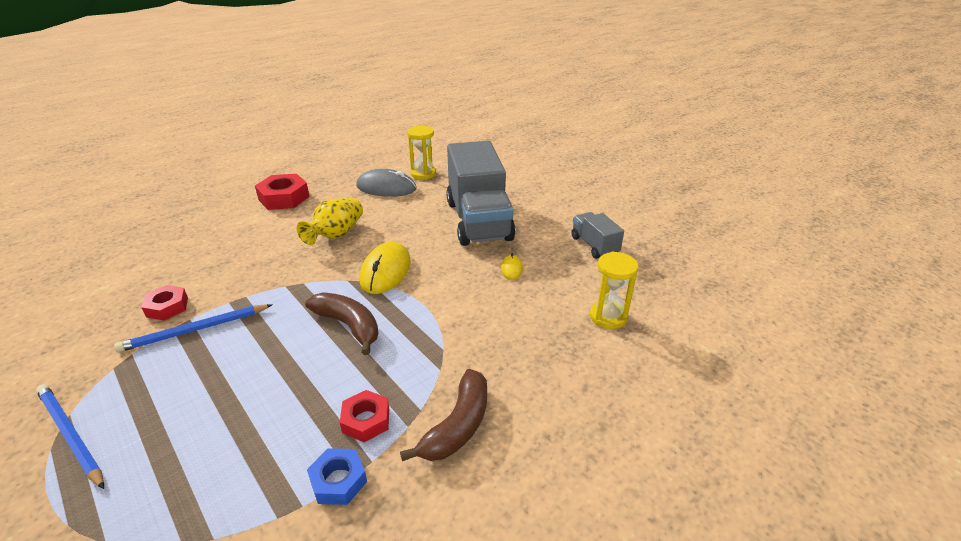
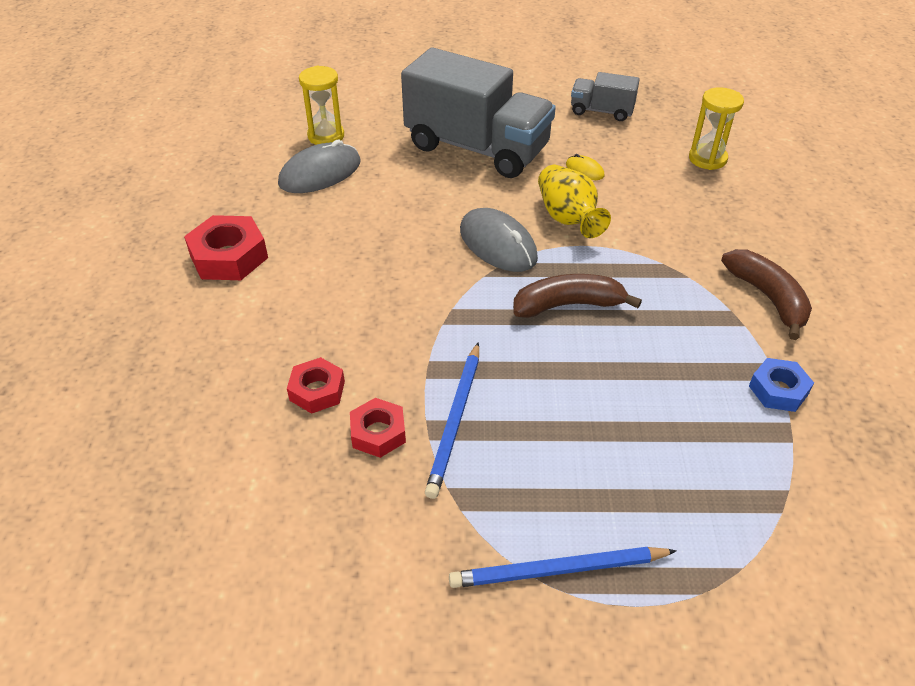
camera: 50 degrees left, 10 degrees up
yellow vase [297,198,363,245] -> yellow vase moved to [538,165,611,238]
red nut [340,390,389,442] -> red nut moved to [287,357,345,414]
yellow mouse [360,242,410,294] -> grey mouse [460,208,538,272]

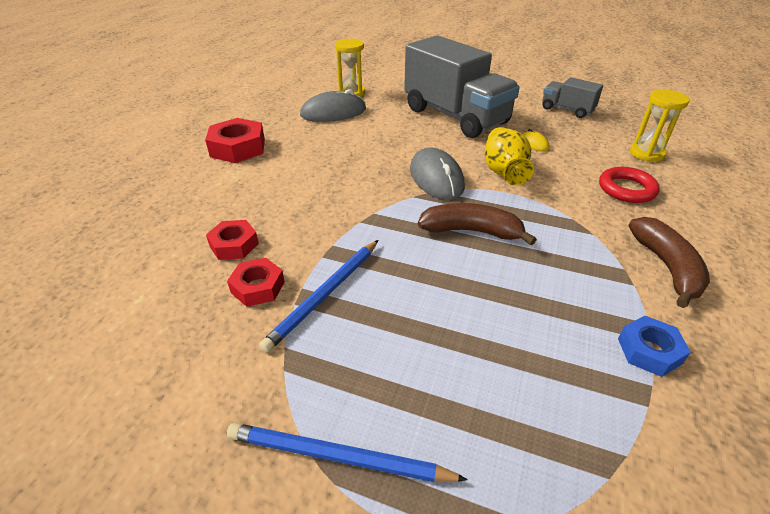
camera: 20 degrees right, 5 degrees down
none -> red ring [599,167,660,203]

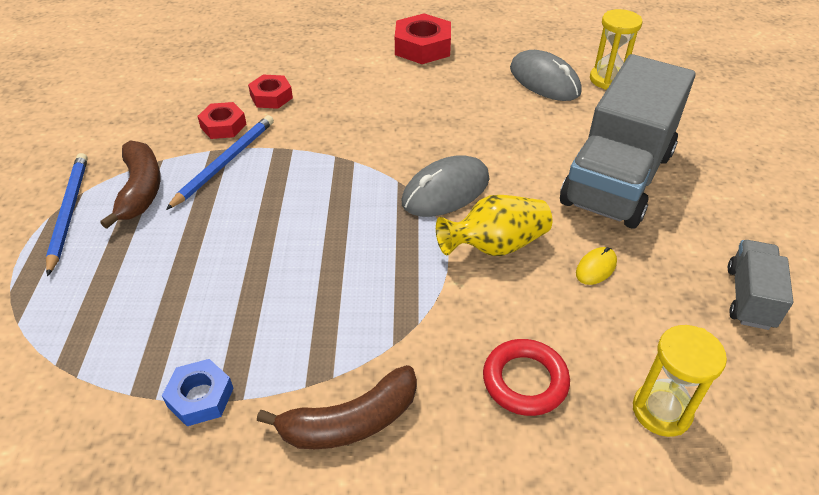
camera: 70 degrees right, 5 degrees up
blue pencil [259,240,378,353] -> blue pencil turned 105 degrees clockwise [166,115,274,210]
brown banana [418,203,537,245] -> brown banana moved to [100,141,161,229]

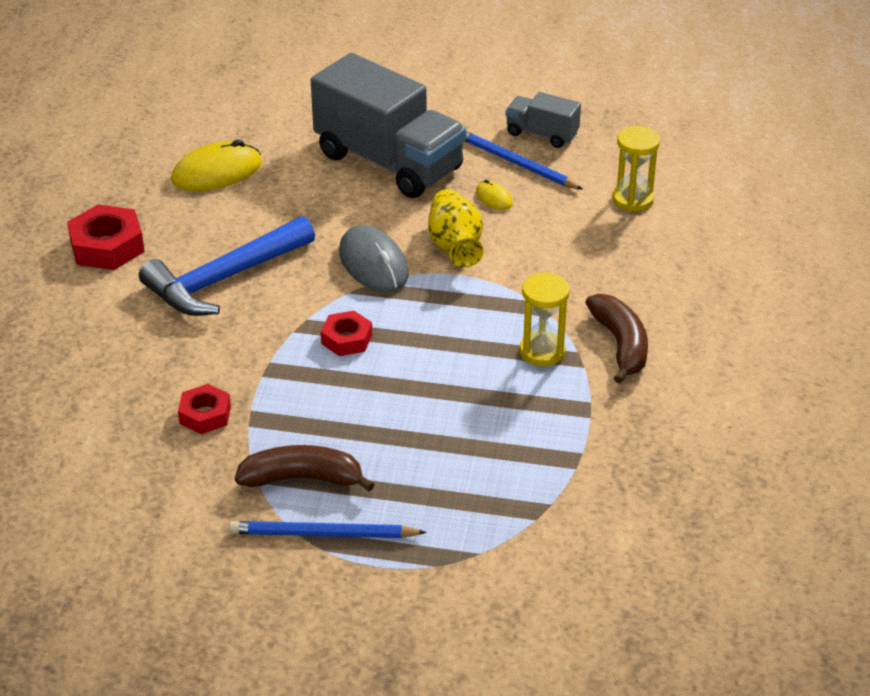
camera: 80 degrees left, 5 degrees down
blue nut [162,359,234,426] -> none
blue pencil [166,115,274,210] -> blue pencil moved to [465,131,583,189]
red nut [248,75,293,109] -> red nut moved to [321,311,372,356]
red ring [483,339,570,416] -> none
grey mouse [510,50,582,101] -> yellow mouse [171,140,262,191]
yellow hourglass [590,9,642,90] -> yellow hourglass moved to [520,272,570,366]
none -> blue hammer [139,216,315,316]

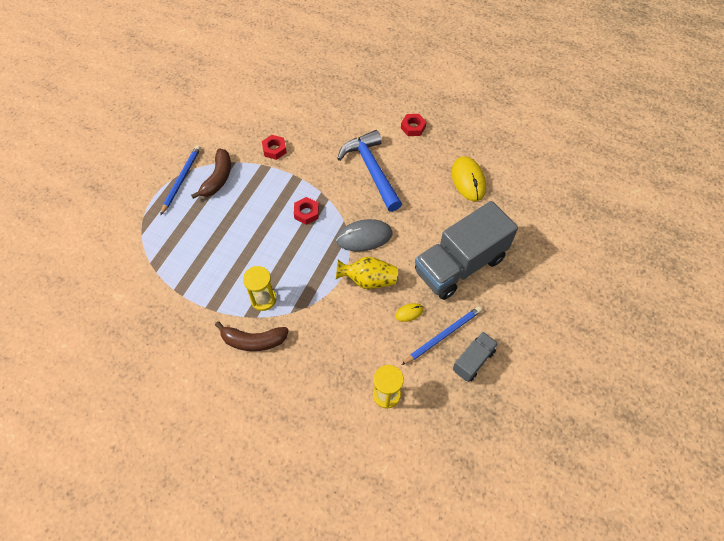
camera: 105 degrees right, 20 degrees up
red nut [67,204,145,270] -> red nut [401,114,426,136], size x0.63

